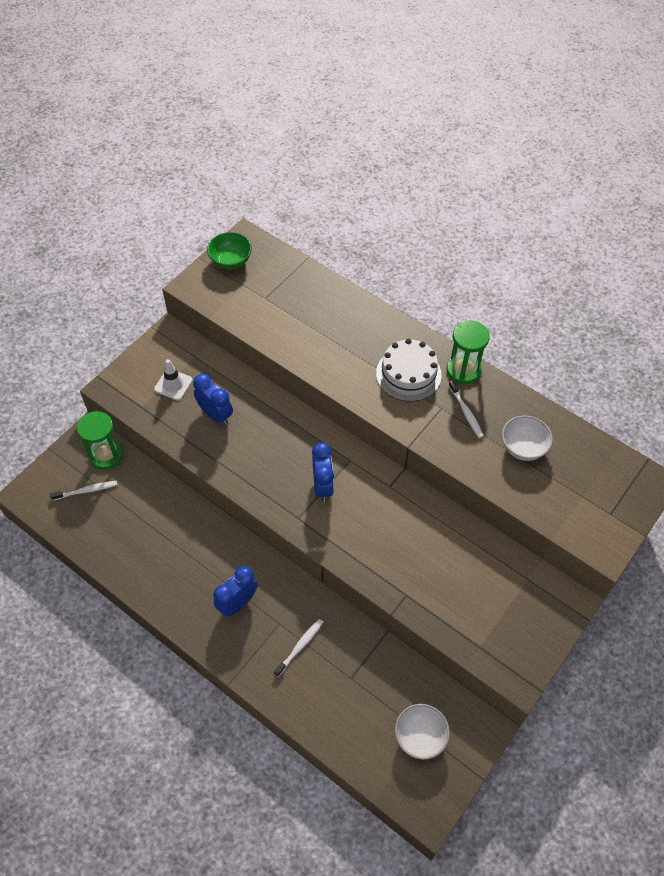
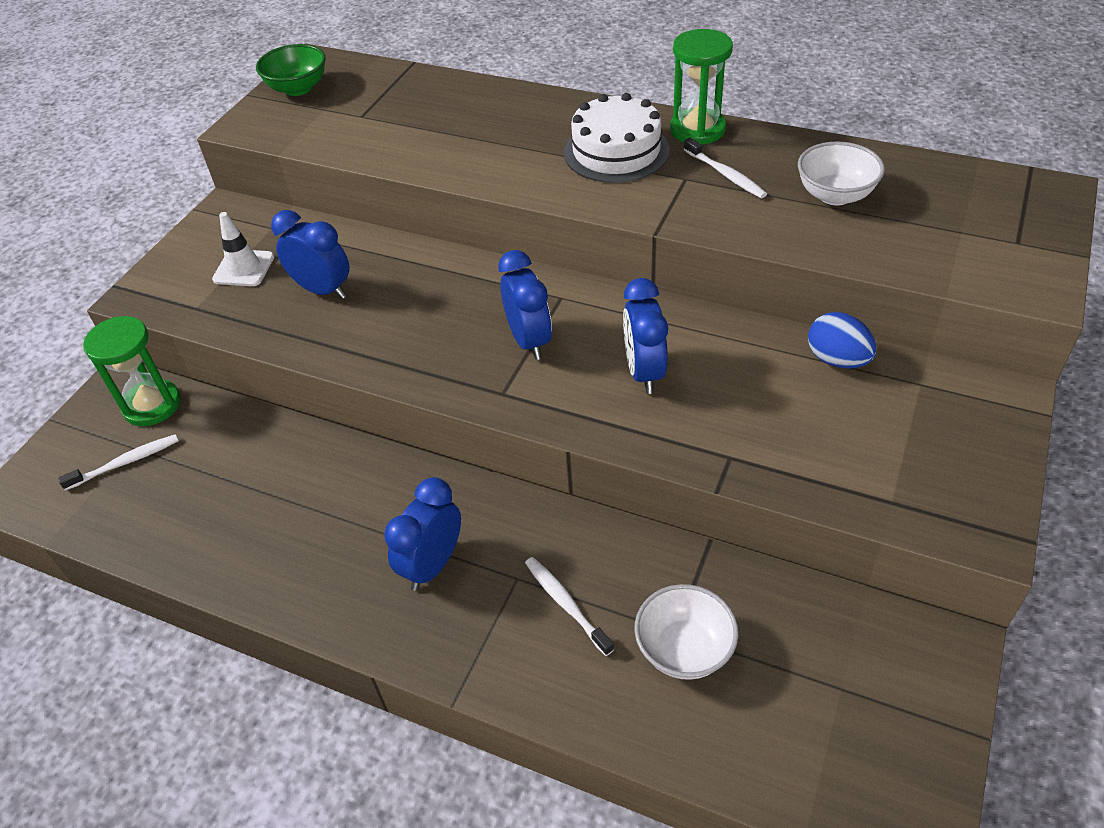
camera: 10 degrees left, 10 degrees down
white toothbrush [274,619,323,677] -> white toothbrush turned 60 degrees counterclockwise [525,557,614,656]
white bowl [395,704,450,760] -> white bowl moved to [634,584,738,680]
none -> blue clock [623,278,668,394]
none -> blue egg [808,312,877,369]

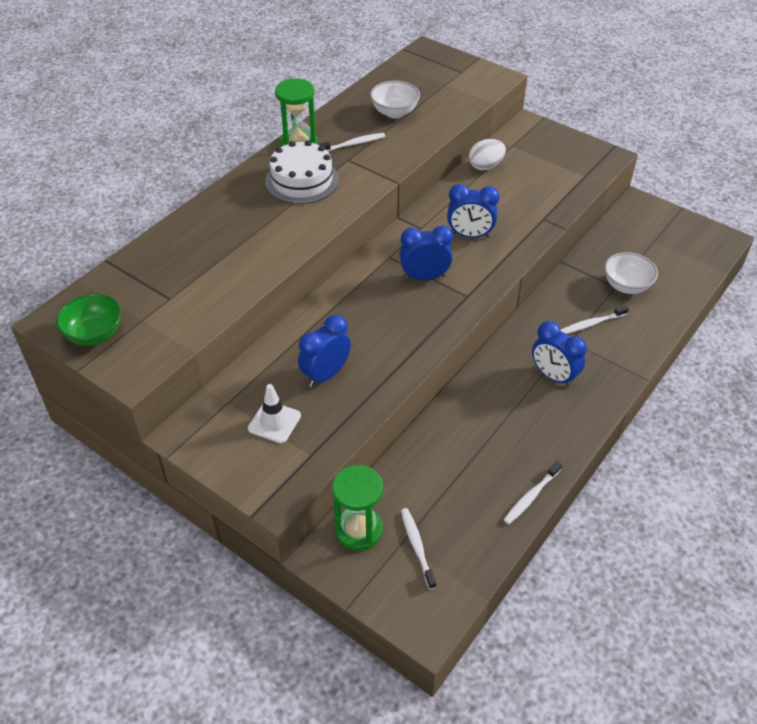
camera: 80 degrees left, 0 degrees up
blue egg [808,312,877,369] -> white egg [469,139,506,171]
none -> white toothbrush [504,461,562,524]

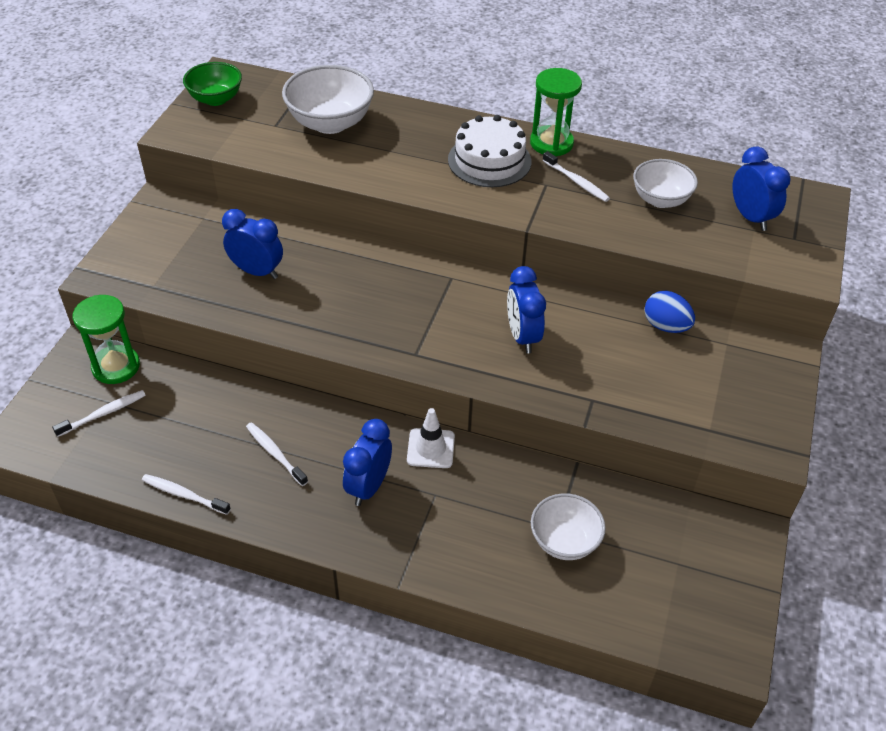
camera: 70 degrees right, 0 degrees up
white traffic cone [248,384,301,443] -> white traffic cone moved to [407,408,455,468]
blue clock [400,226,453,280] -> blue clock moved to [732,147,790,231]
white egg [469,139,506,171] -> blue egg [645,291,695,333]
white toothbrush [560,305,629,334] -> white toothbrush moved to [246,422,308,486]
none -> white bowl [282,65,374,134]

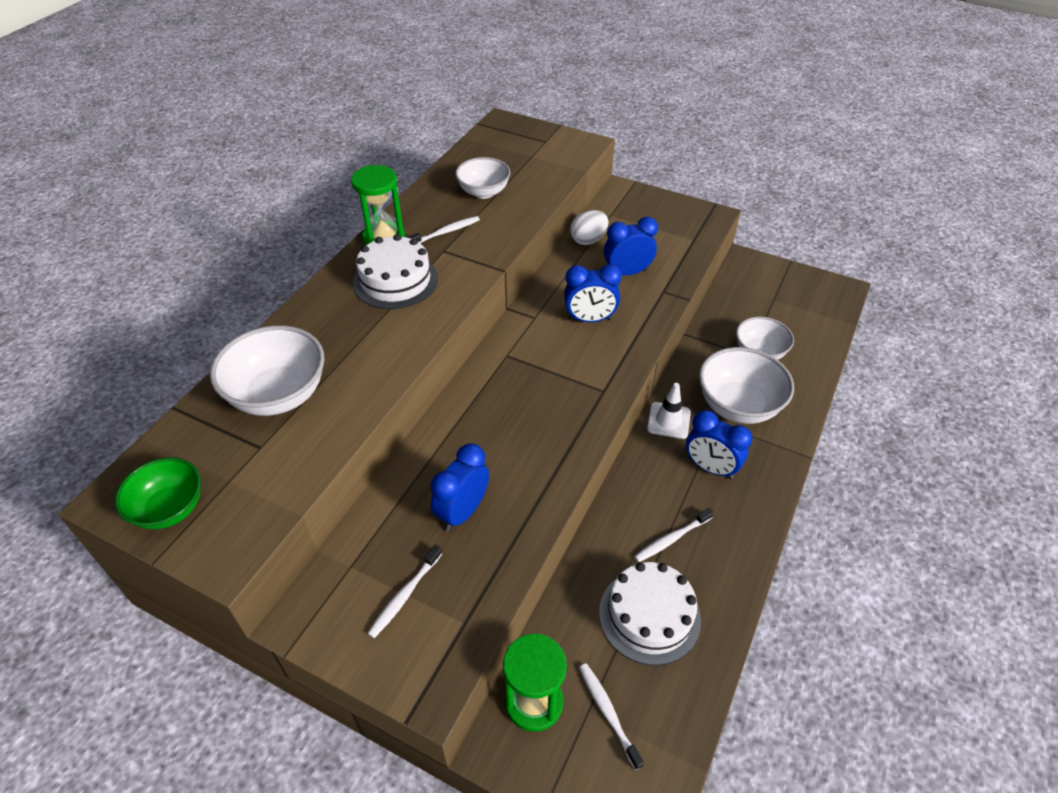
camera: 80 degrees left, 0 degrees up
white toothbrush [142,474,231,515] -> white toothbrush moved to [367,545,442,638]
blue egg [645,291,695,333] -> white egg [570,210,608,245]
blue clock [732,147,790,231] -> blue clock moved to [604,217,658,276]
none -> white cake [599,562,701,665]
none -> white bowl [699,347,794,424]

